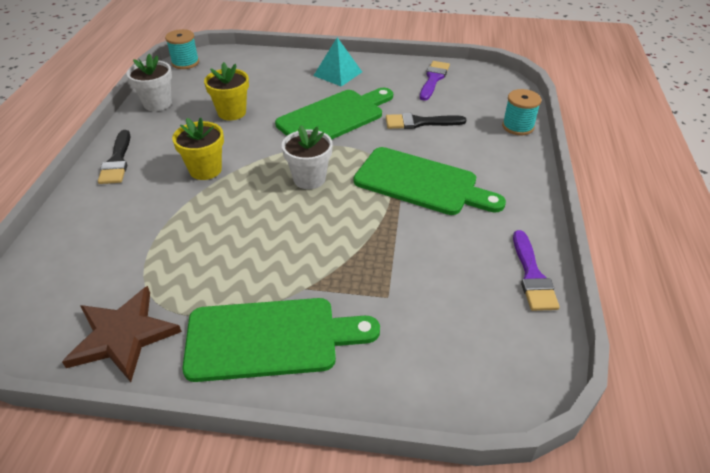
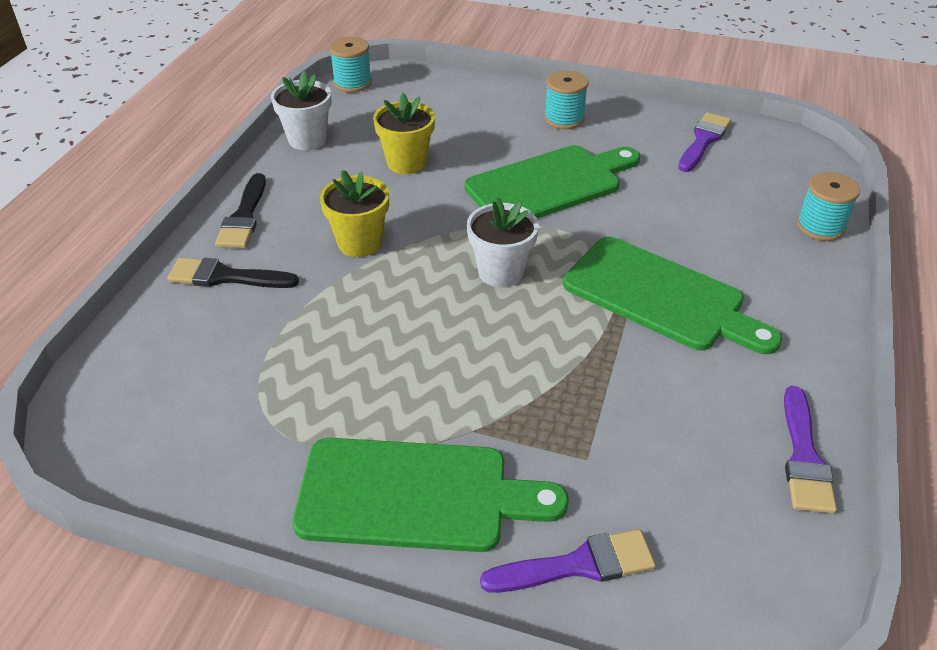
camera: 10 degrees right, 0 degrees up
brown star [62,286,182,382] -> none
turquoise pyramid [313,37,362,87] -> turquoise spool [544,70,588,129]
black brush [386,113,466,129] -> black brush moved to [168,258,299,288]
none -> purple brush [480,529,656,593]

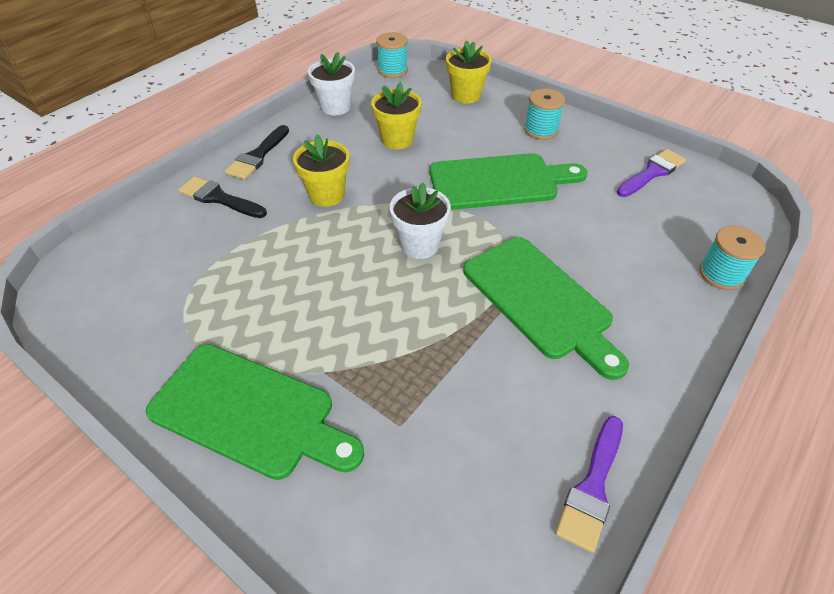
camera: 20 degrees right, 5 degrees up
purple brush [480,529,656,593] -> none
none -> yellow flower pot [446,40,492,103]

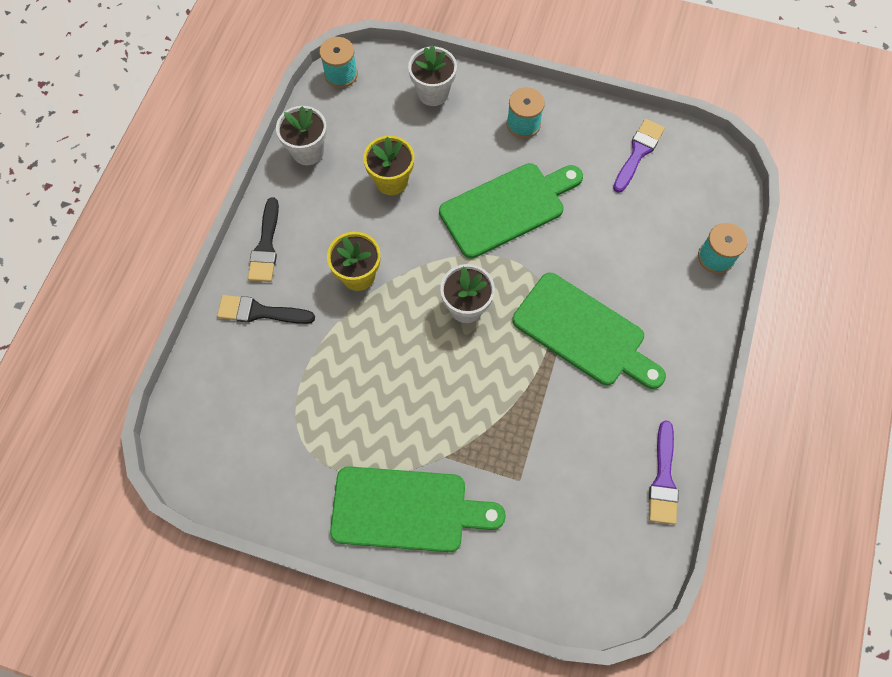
camera: 20 degrees left, 20 degrees up
yellow flower pot [446,40,492,103] -> white flower pot [408,45,457,106]

